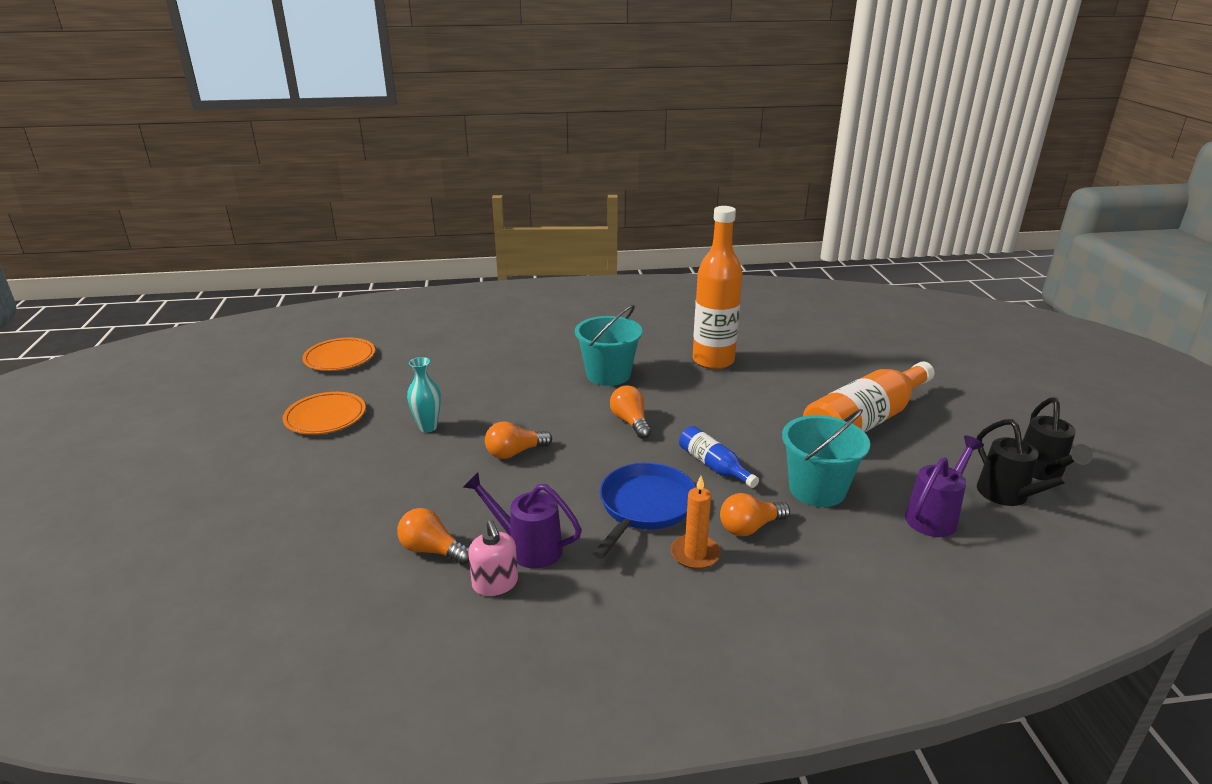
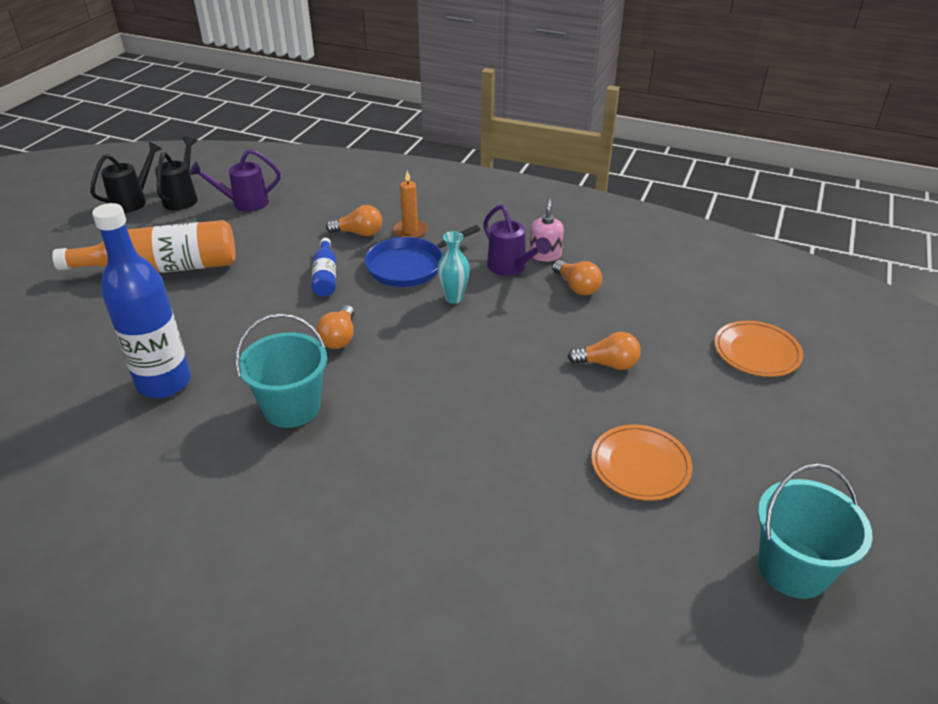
camera: 150 degrees left, 10 degrees up
orange plate [302,338,375,371] -> orange plate moved to [714,321,803,377]
turquoise vase [407,357,441,432] -> turquoise vase moved to [438,231,470,304]
orange light bulb [485,421,552,459] -> orange light bulb moved to [567,332,641,370]
orange bottle [693,206,743,369] -> blue bottle [92,203,191,398]
turquoise bucket [782,409,870,507] -> turquoise bucket moved to [758,463,873,599]

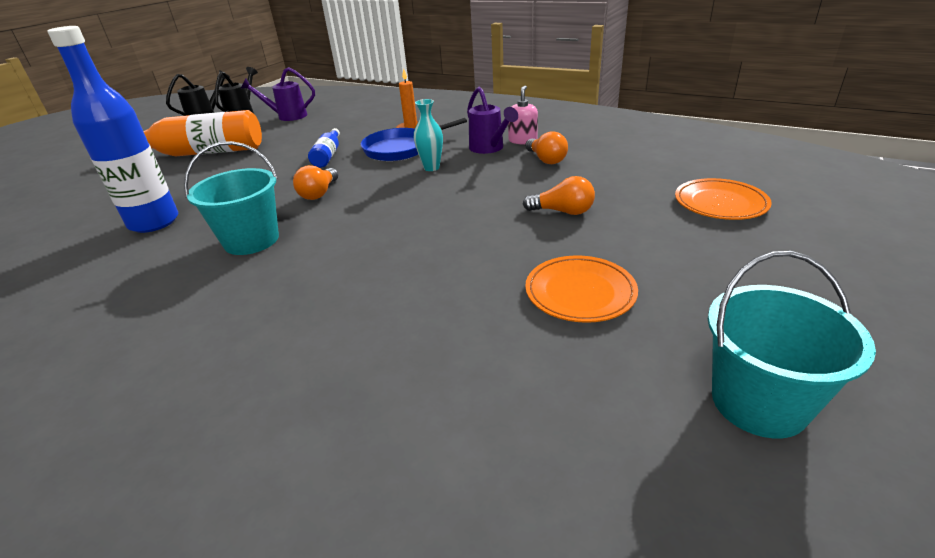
camera: 10 degrees right, 5 degrees down
orange light bulb [326,205,382,236] -> none

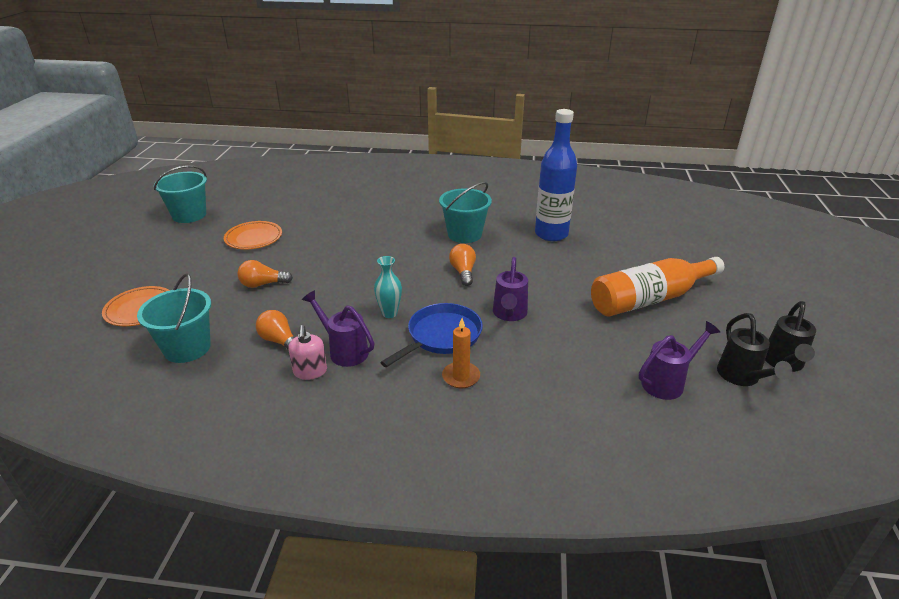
camera: 155 degrees right, 0 degrees up
blue bottle [308,128,340,168] -> purple watering can [493,257,528,321]
none -> turquoise bucket [137,273,211,363]

